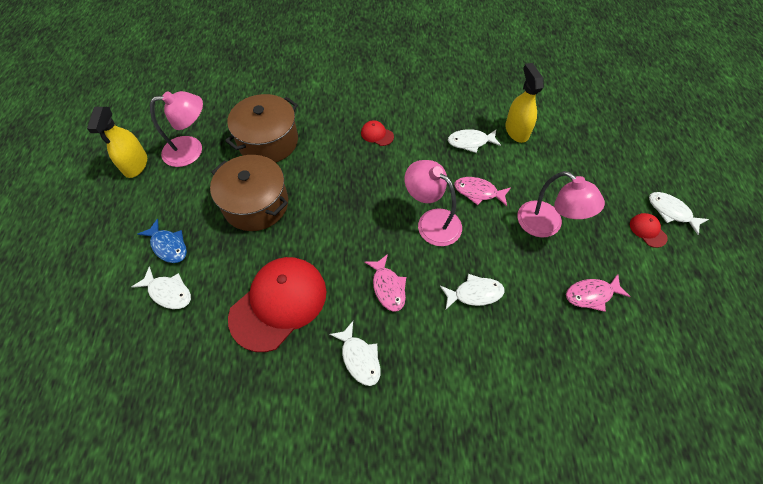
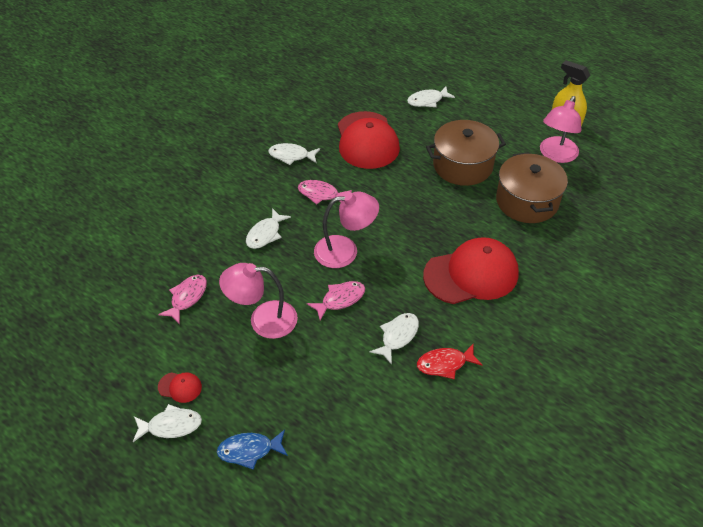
camera: 130 degrees right, 10 degrees down
blue fish [138,219,187,263] -> blue fish moved to [217,430,288,470]
red cap [361,120,394,146] -> red cap [423,237,519,304], size x2.45
yellow spray bottle [505,63,544,143] -> none
none -> red fish [417,344,482,379]

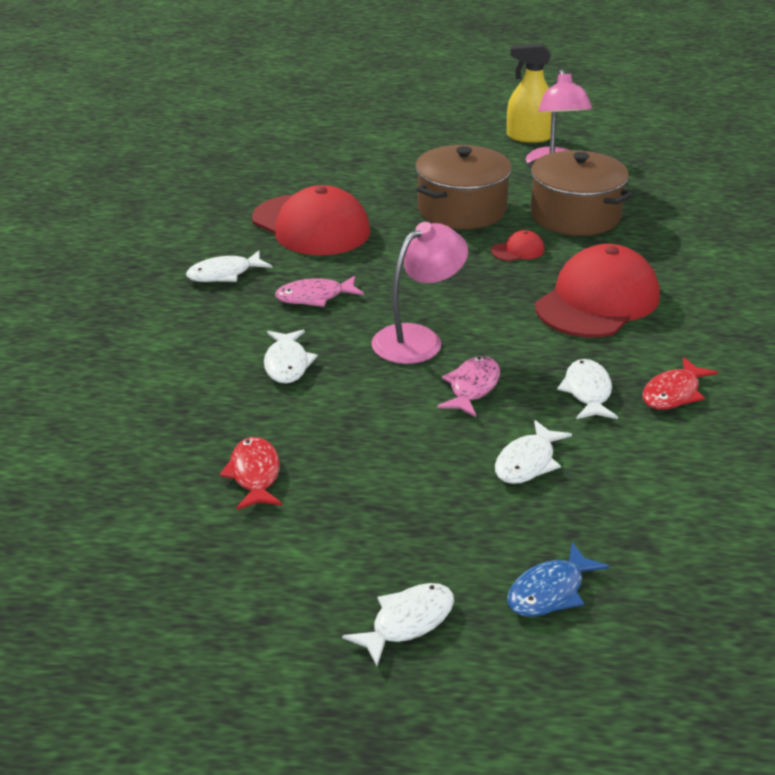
camera: 35 degrees left, 15 degrees down
pink fish [158,275,207,324] -> red fish [220,437,282,510]
red cap [158,372,202,403] -> red cap moved to [491,230,545,261]
pink lamp [219,263,298,339] -> none
white fish [407,87,455,107] -> white fish moved to [495,420,572,484]

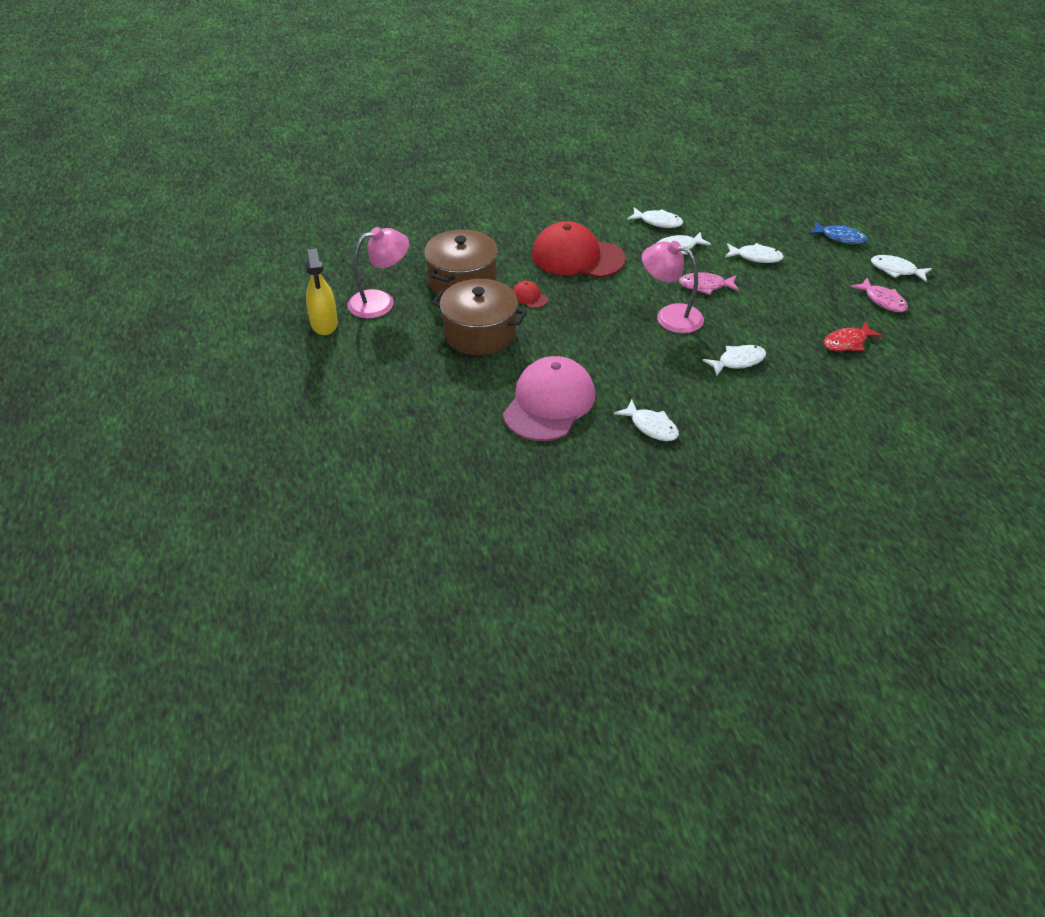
camera: 110 degrees left, 10 degrees up
red cap [252,185,371,255] -> pink cap [503,356,595,441]
pink fish [275,276,364,307] -> pink fish moved to [850,278,908,312]
red fish [642,357,718,409] -> white fish [627,207,683,228]

